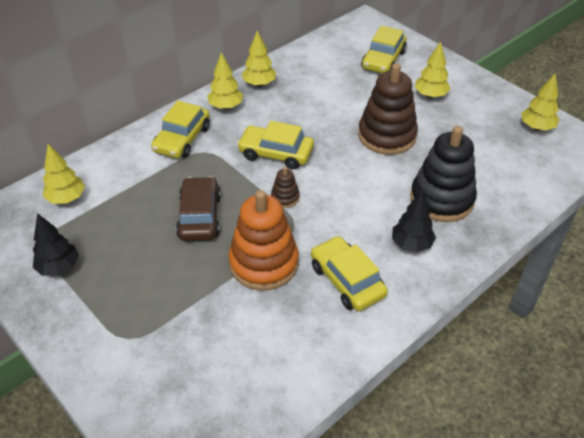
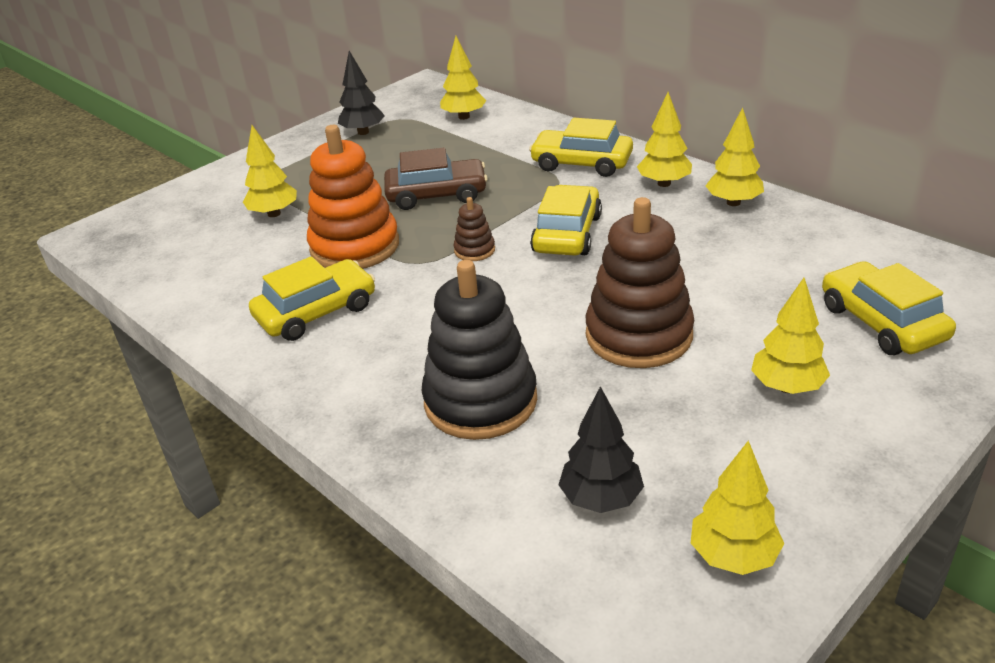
camera: 90 degrees right, 10 degrees down
yellow car [361,26,407,73] -> yellow car turned 45 degrees clockwise [822,261,956,355]
black tree [392,190,436,252] -> black tree moved to [558,386,644,513]
none -> yellow tree [243,125,297,217]

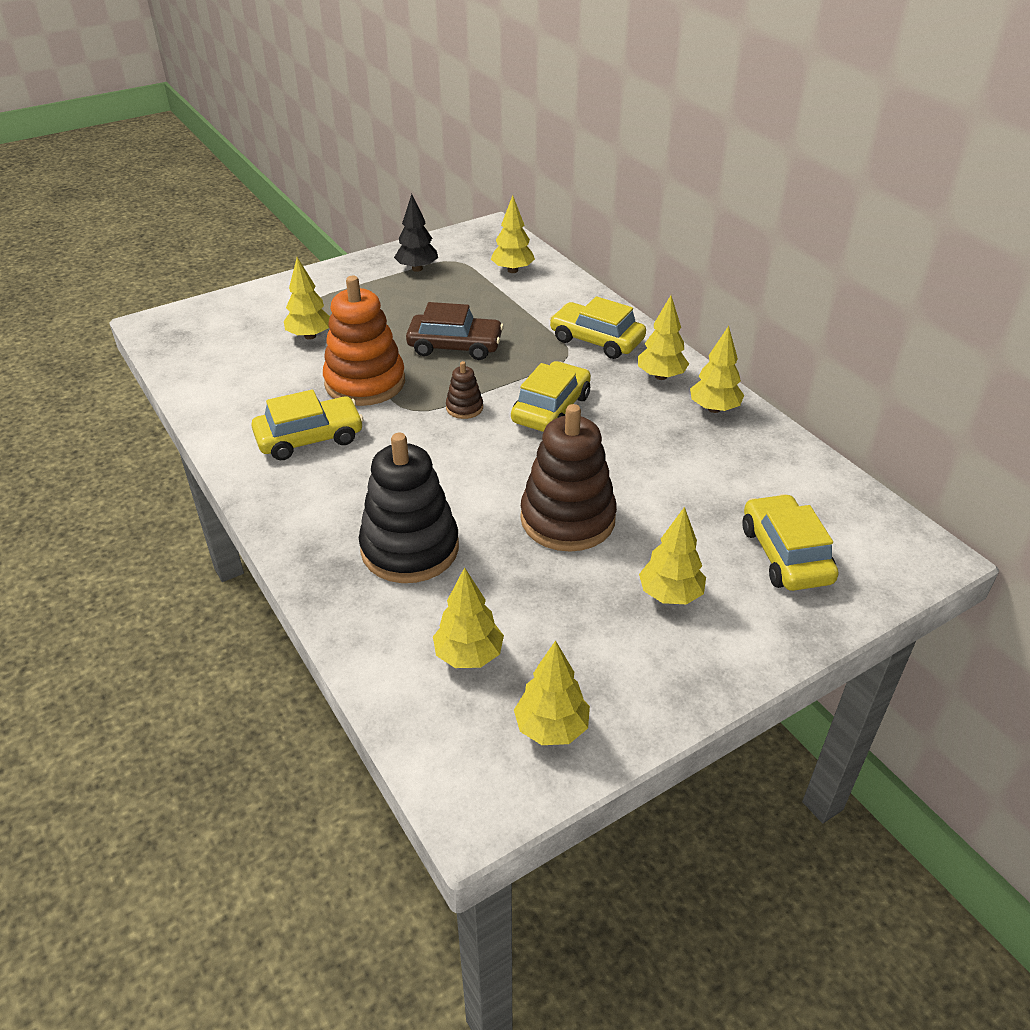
camera: 10 degrees right, 5 degrees up
black tree [558,386,644,513] -> yellow tree [433,567,504,668]

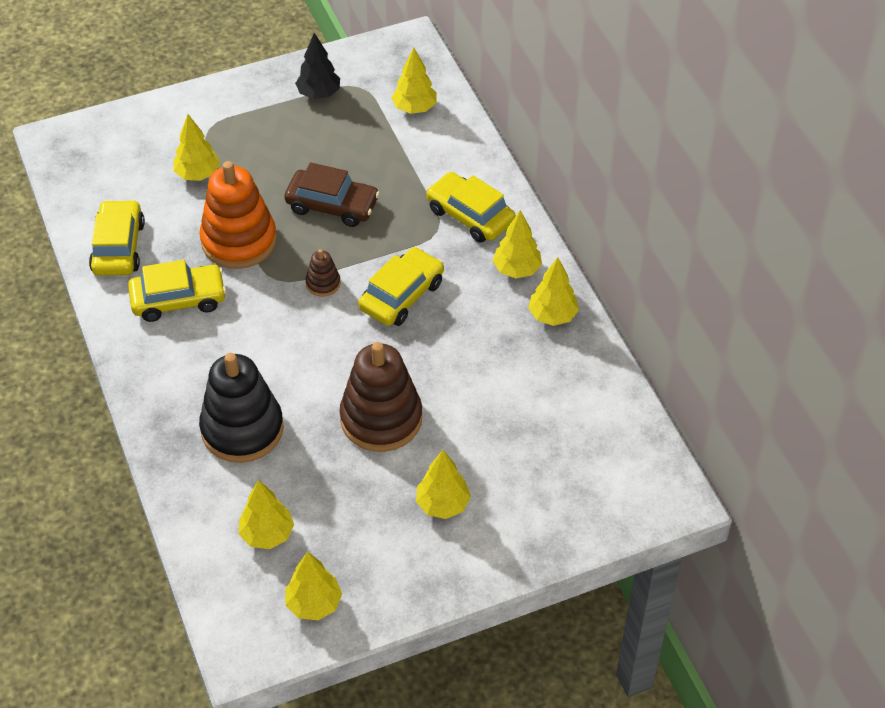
camera: 10 degrees right, 10 degrees up
yellow car [742,494,839,591] -> yellow car moved to [89,199,145,276]

